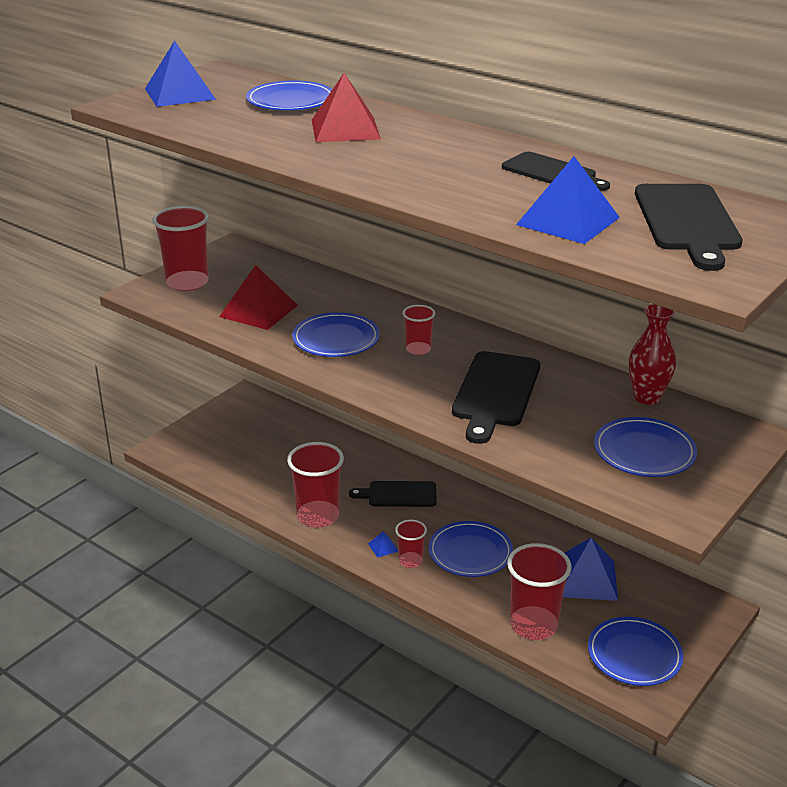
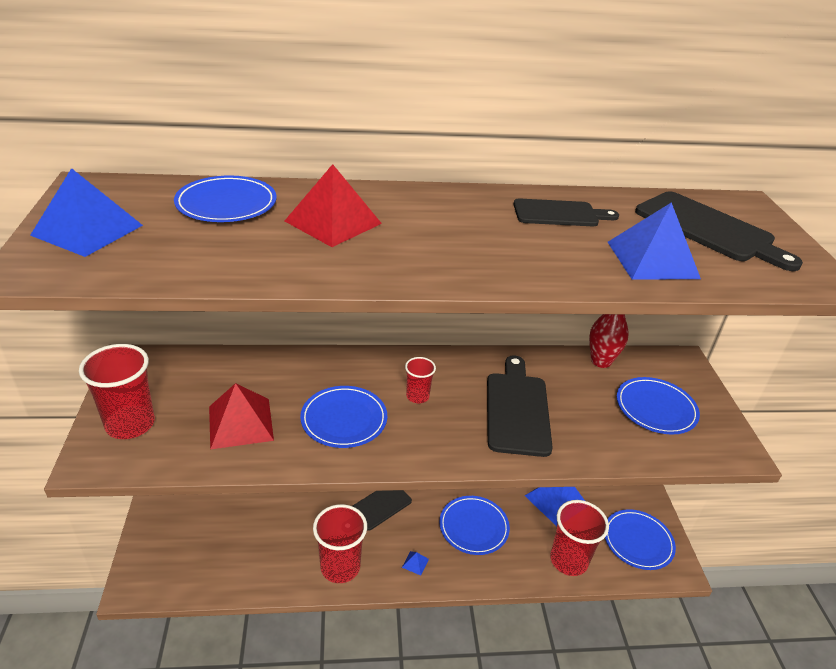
camera: 45 degrees left, 5 degrees up
red cup [395,520,427,568] -> none
black cutting board [452,351,540,444] -> black cutting board turned 150 degrees counterclockwise [487,355,553,457]

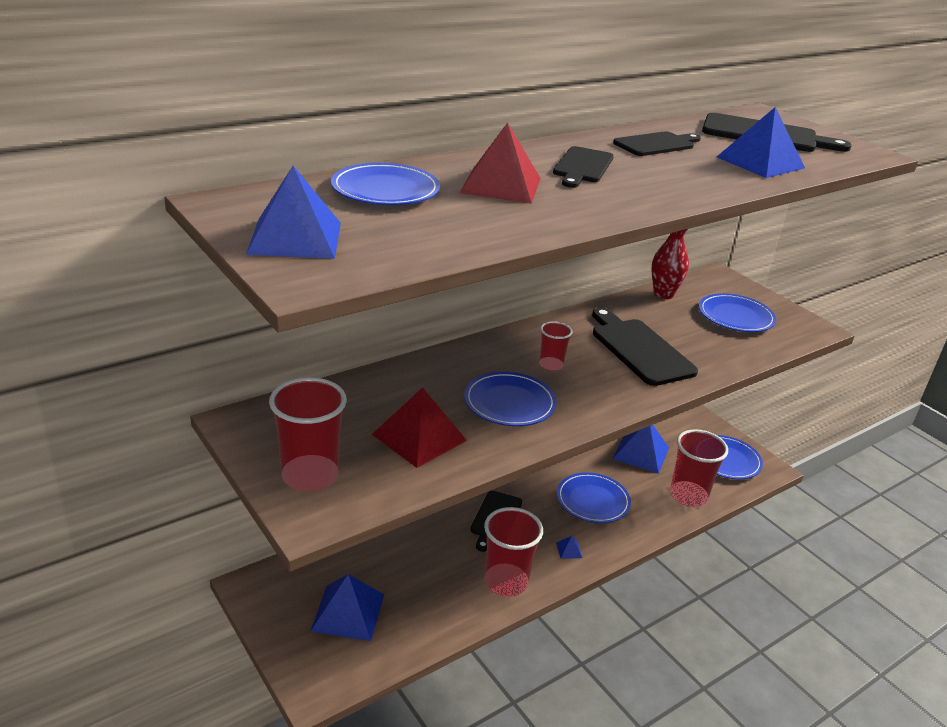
camera: 30 degrees left, 5 degrees down
none -> blue pyramid [310,574,384,641]
none -> black cutting board [553,146,614,188]

